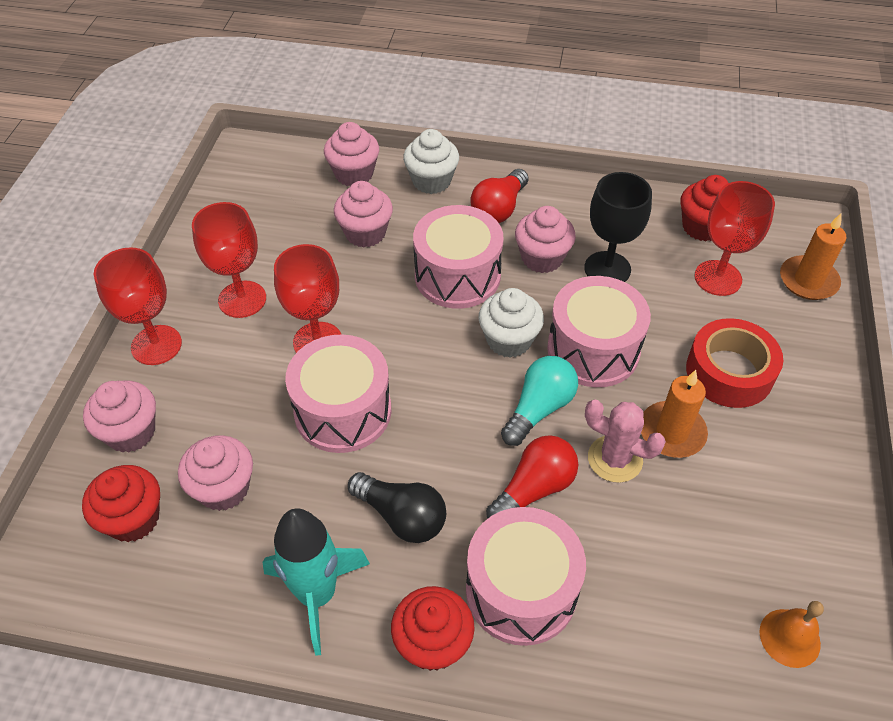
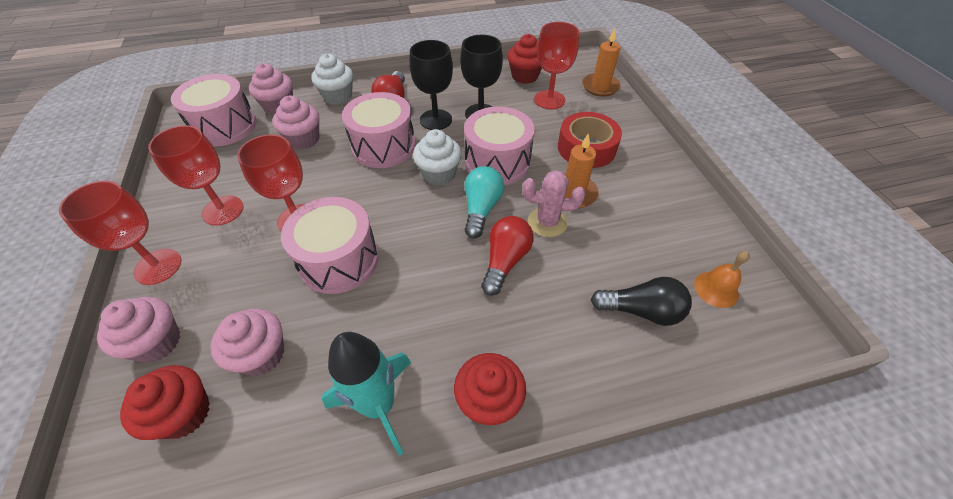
camera: 25 degrees left, 0 degrees up
black light bulb [348,472,446,543] -> black light bulb moved to [591,277,692,326]
pink drum [466,507,586,646] -> pink drum moved to [171,74,257,147]
pink cupcake [515,206,576,273] -> black goblet [409,40,453,130]

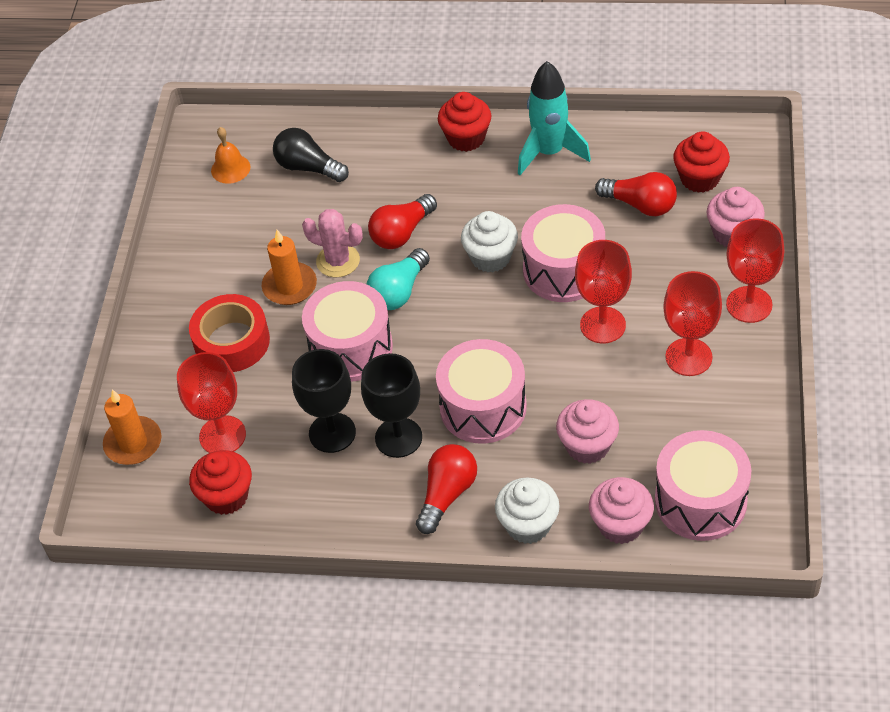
camera: 155 degrees left, 0 degrees up
pink cupcake [210,308,284,376] -> red light bulb [595,172,677,216]
white cupcake [413,129,462,185] -> white cupcake moved to [461,211,518,272]

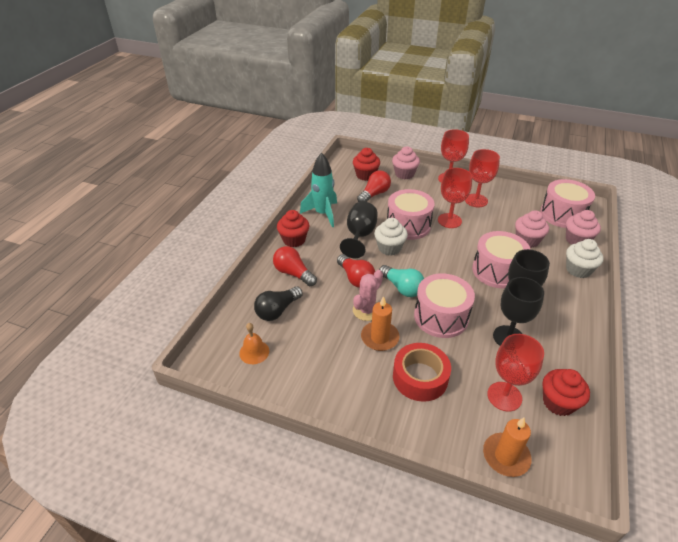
camera: 80 degrees left, 10 degrees down
red light bulb [416,444,477,534] -> red light bulb moved to [273,246,317,286]
none -> black goblet [340,201,378,258]

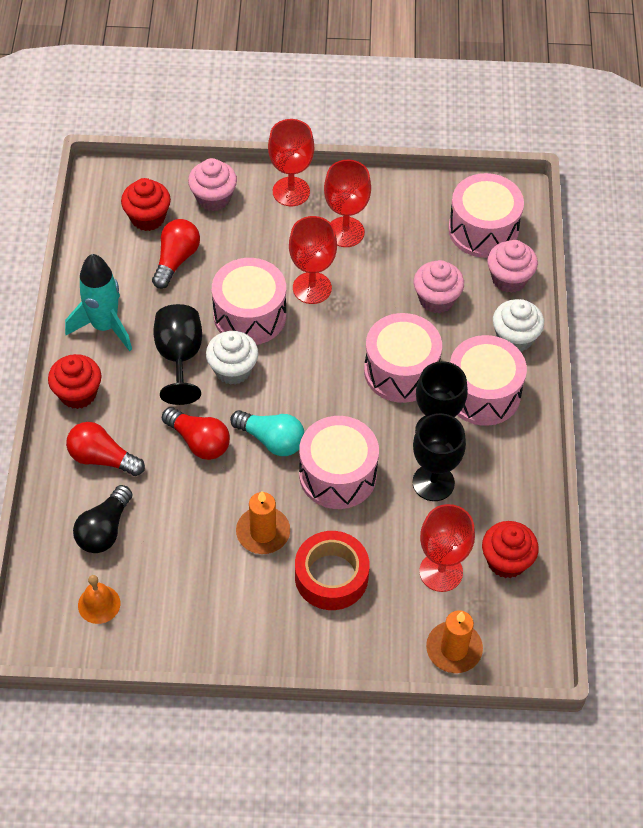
camera: 20 degrees left, 15 degrees up
pink cactus [353,270,383,321] -> none
none -> pink drum [450,335,527,426]

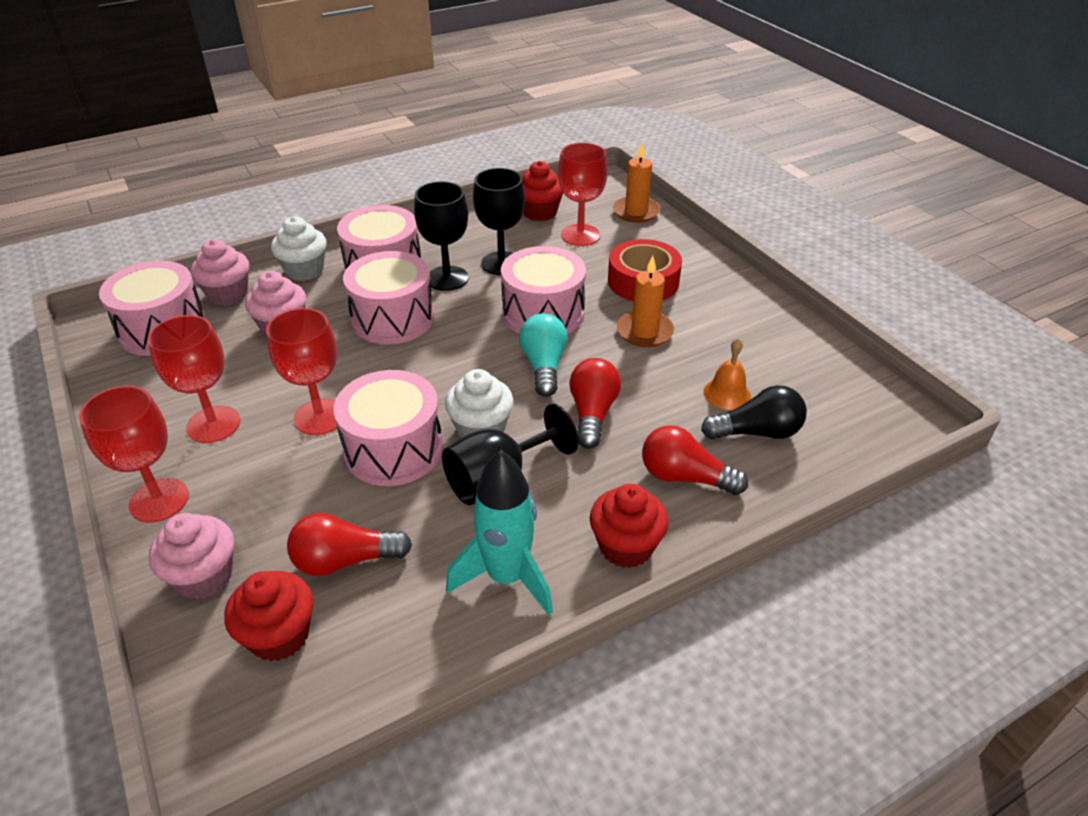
camera: 120 degrees left, 15 degrees down
red light bulb [66,422,145,476] -> red light bulb turned 120 degrees clockwise [642,425,748,495]
orange bell [78,575,120,624] -> orange bell moved to [703,338,751,410]

